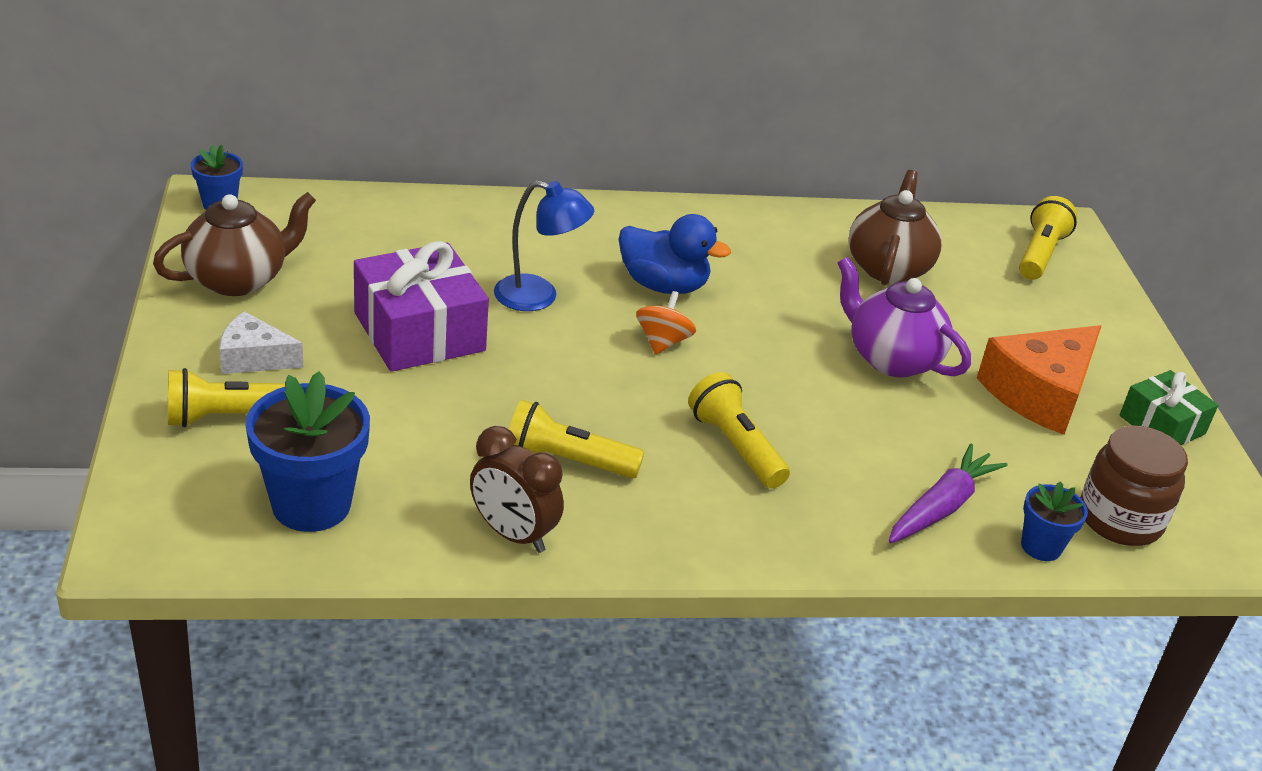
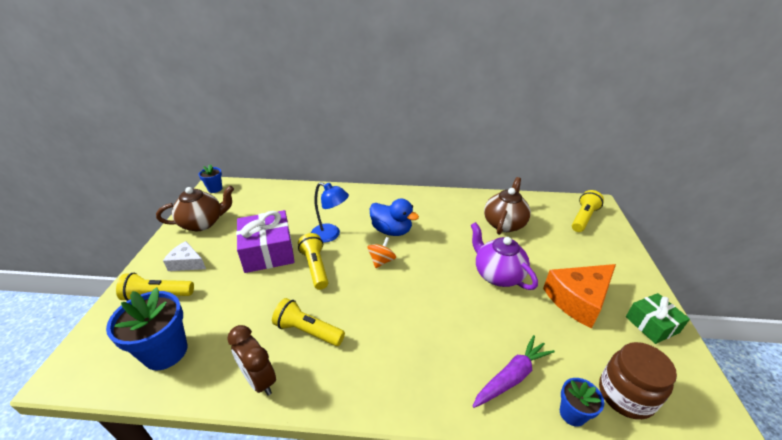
camera: 15 degrees right, 0 degrees up
yellow flashlight [688,372,790,488] -> yellow flashlight moved to [298,233,328,290]

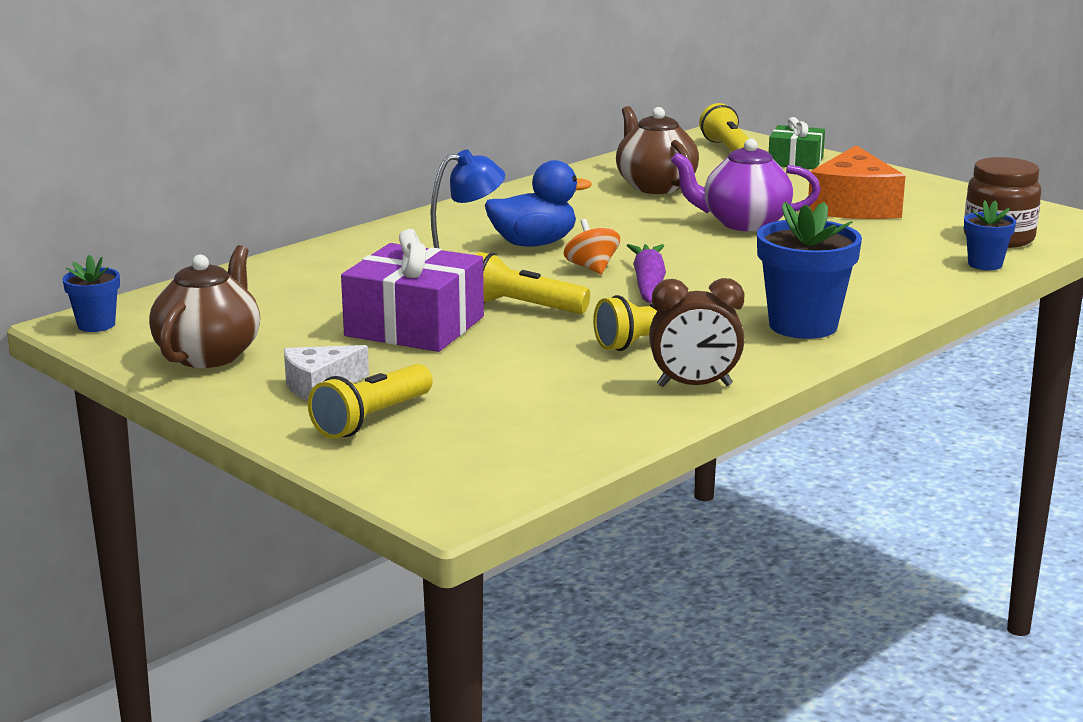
camera: 50 degrees left, 15 degrees down
blue flower pot [106,287,187,370] -> blue flower pot moved to [757,202,862,339]
purple carrot [473,335,555,408] -> purple carrot moved to [627,244,666,303]
green gift [626,293,690,344] -> green gift moved to [769,117,825,169]

